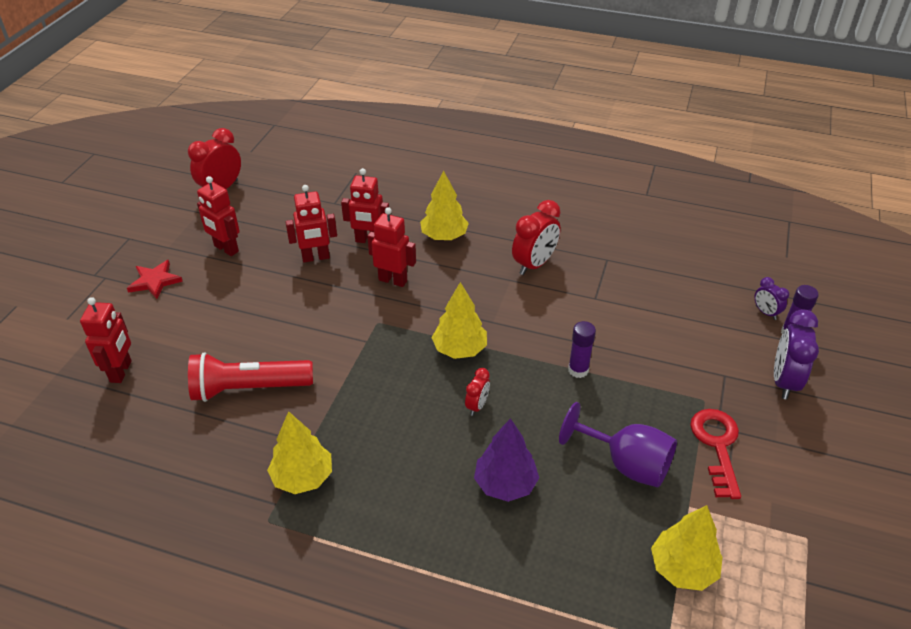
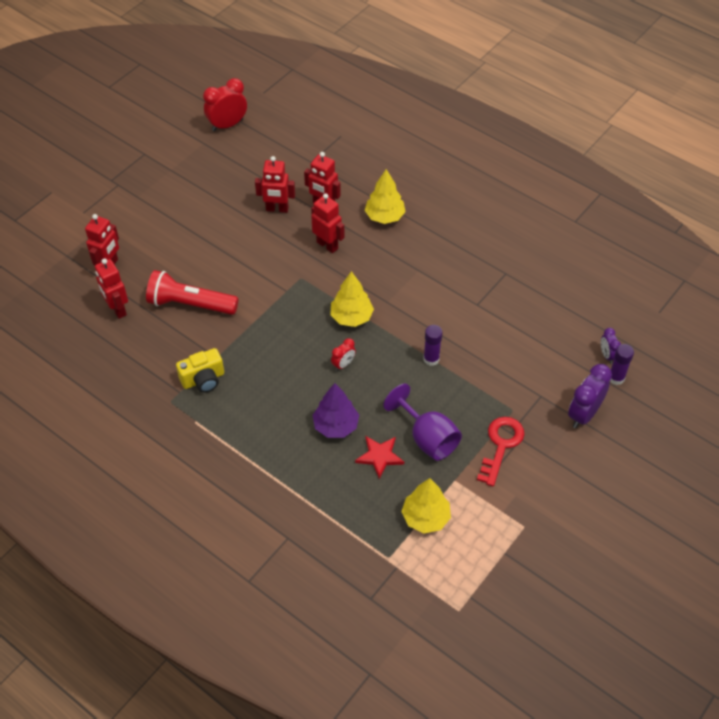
camera: 20 degrees right, 10 degrees up
red star [127,260,183,299] -> red star moved to [355,436,404,479]
red robot [197,176,240,256] -> red robot moved to [95,258,128,319]
yellow tree [267,411,332,494] -> yellow camera [176,348,224,393]
red clock [512,200,561,275] -> none

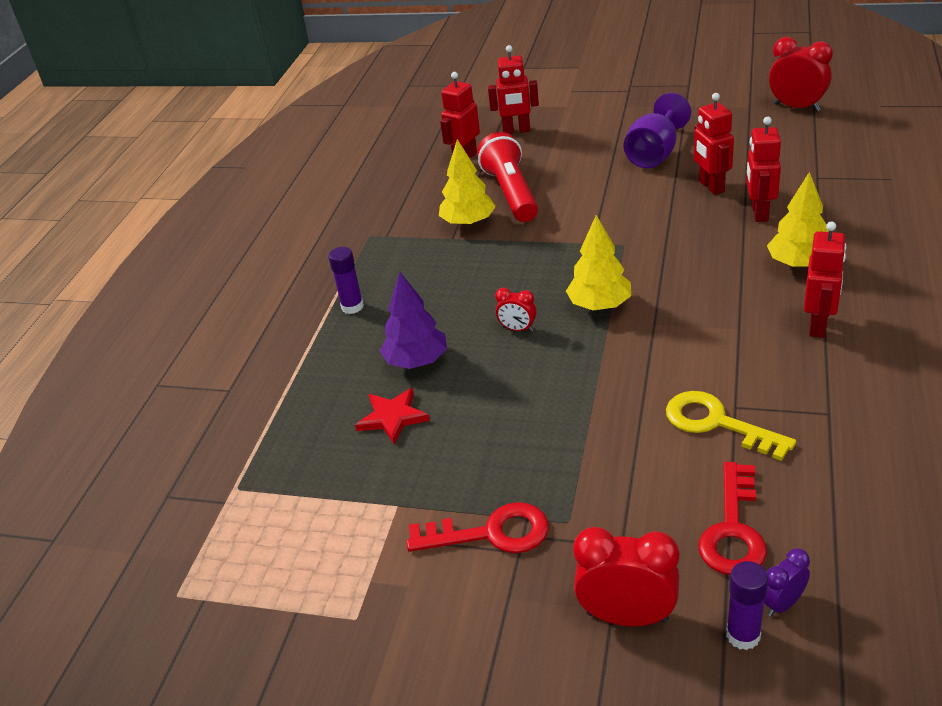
camera: 70 degrees right, 15 degrees down
yellow camera [176,348,224,393] -> none
red robot [311,193,345,253] -> red robot moved to [804,221,846,338]
purple goblet [383,384,462,461] -> purple goblet moved to [624,93,691,168]
yellow tree [401,478,451,533] -> yellow tree moved to [439,139,496,227]
purple glue stick [424,325,442,366] -> purple glue stick moved to [328,247,364,314]
purple clock [568,364,612,428] -> red clock [573,527,679,626]
none -> yellow key [666,391,796,461]
none -> red key [699,462,767,575]

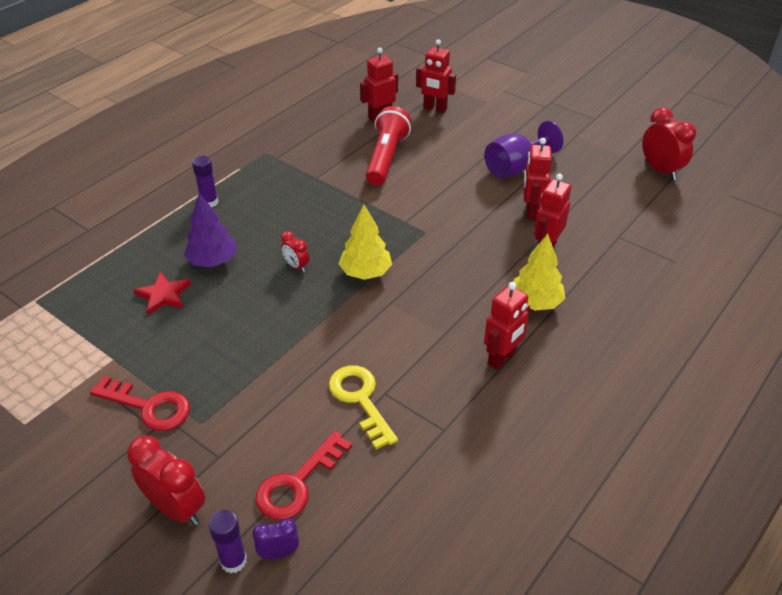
camera: 20 degrees right, 5 degrees up
yellow tree [439,139,496,227] -> none

